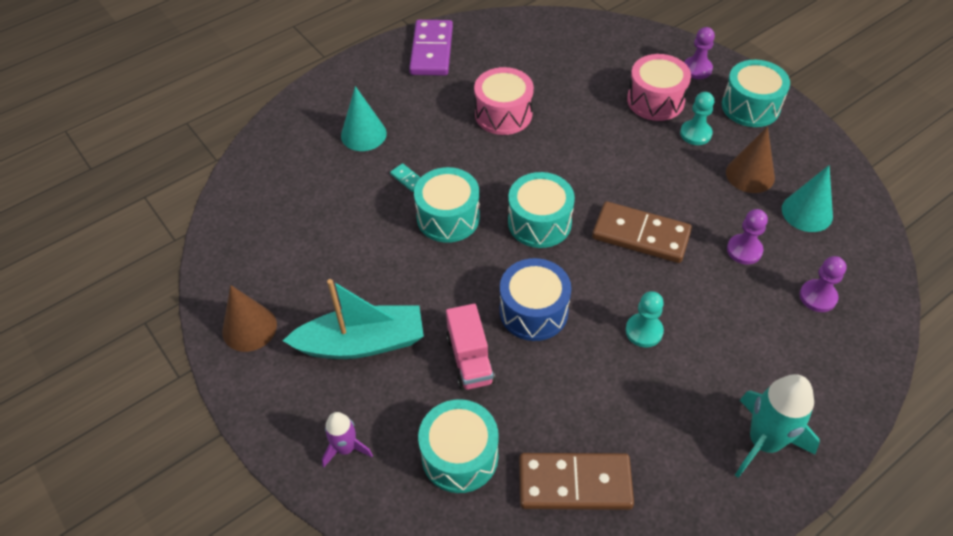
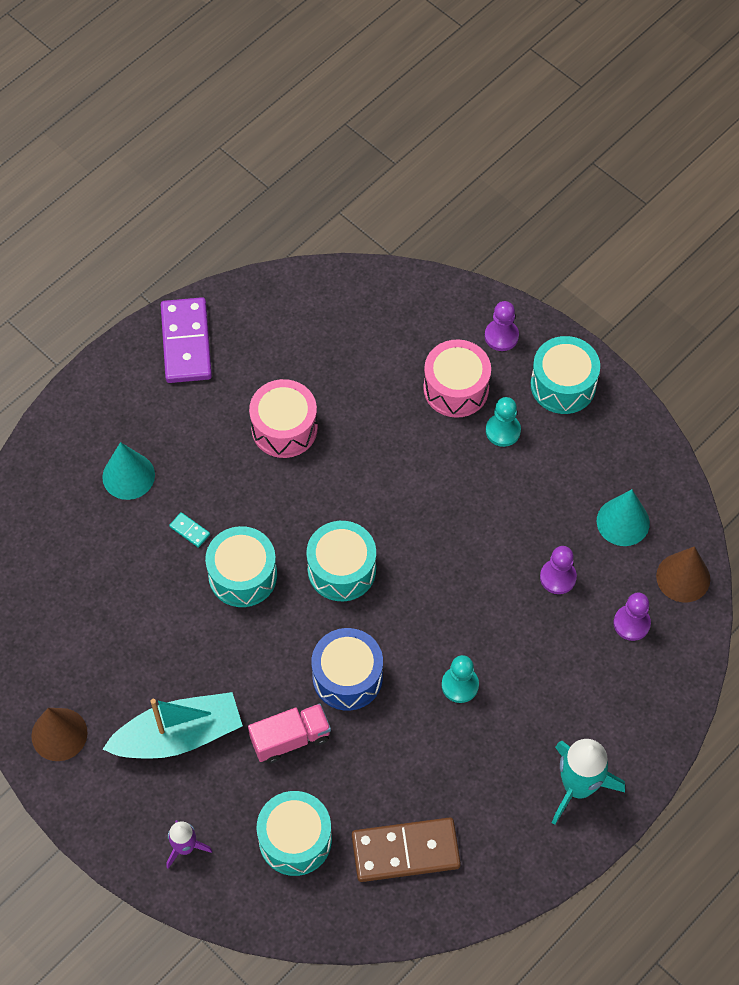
camera: 10 degrees left, 10 degrees up
pink truck [446,304,495,390] -> pink truck turned 90 degrees counterclockwise [248,704,331,764]
brown domino [592,201,692,263] -> none
brown cone [726,127,775,193] -> brown cone moved to [656,546,710,602]

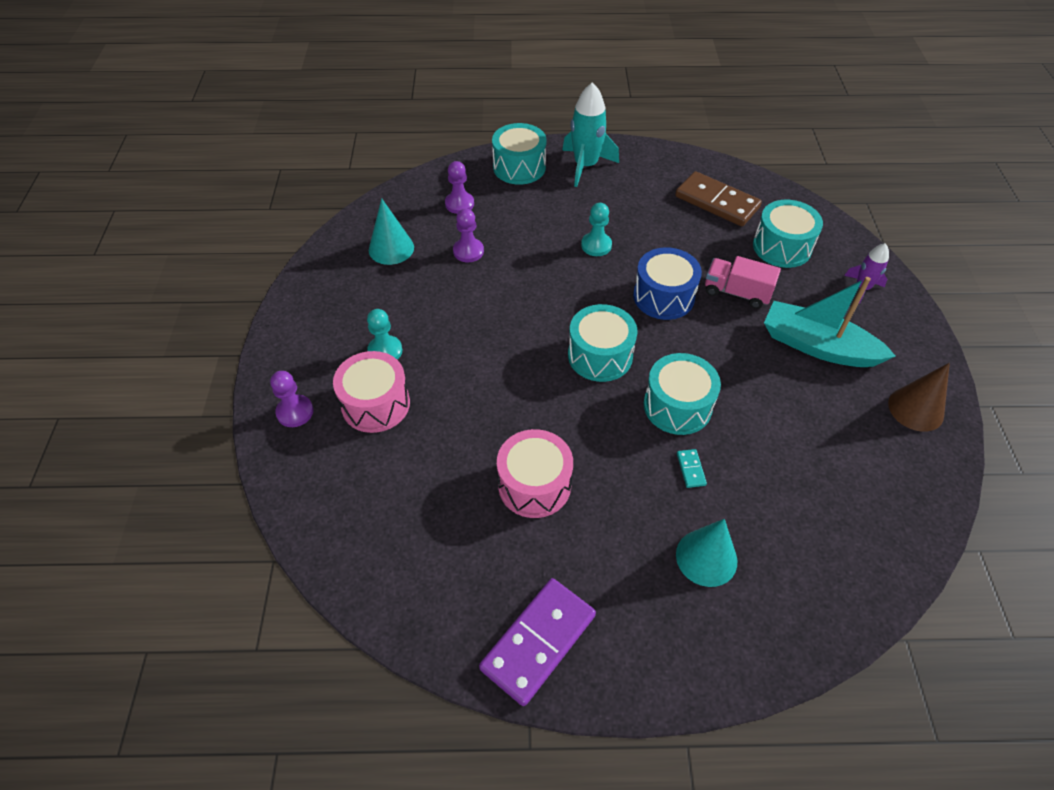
camera: 135 degrees left, 10 degrees down
turquoise drum [531,336,600,414] -> turquoise drum moved to [492,123,546,185]
brown cone [656,546,710,602] -> none

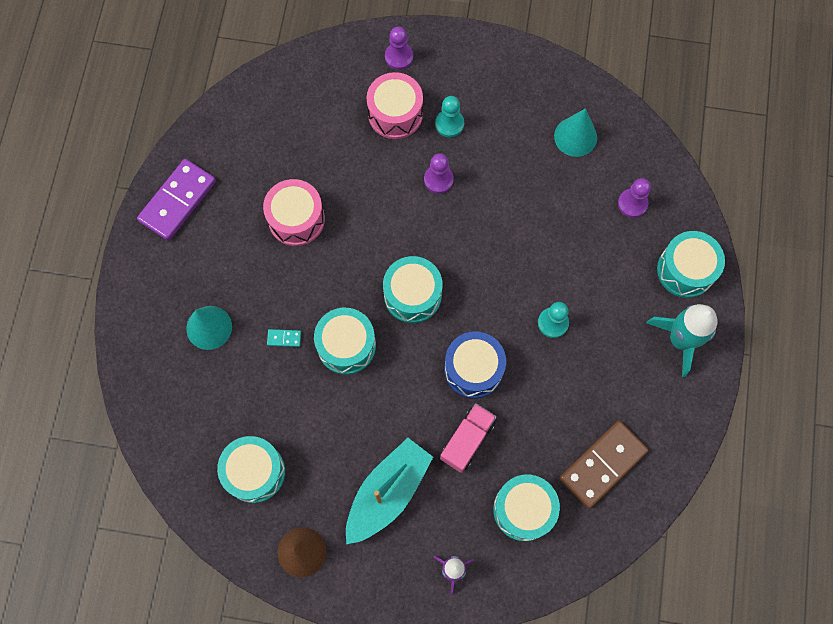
camera: 100 degrees right, 20 degrees up
purple pawn [453,209,484,262] -> purple pawn moved to [424,153,454,194]
purple domino [479,578,596,706] -> purple domino turned 75 degrees clockwise [137,159,216,241]
none -> turquoise drum [217,436,285,503]

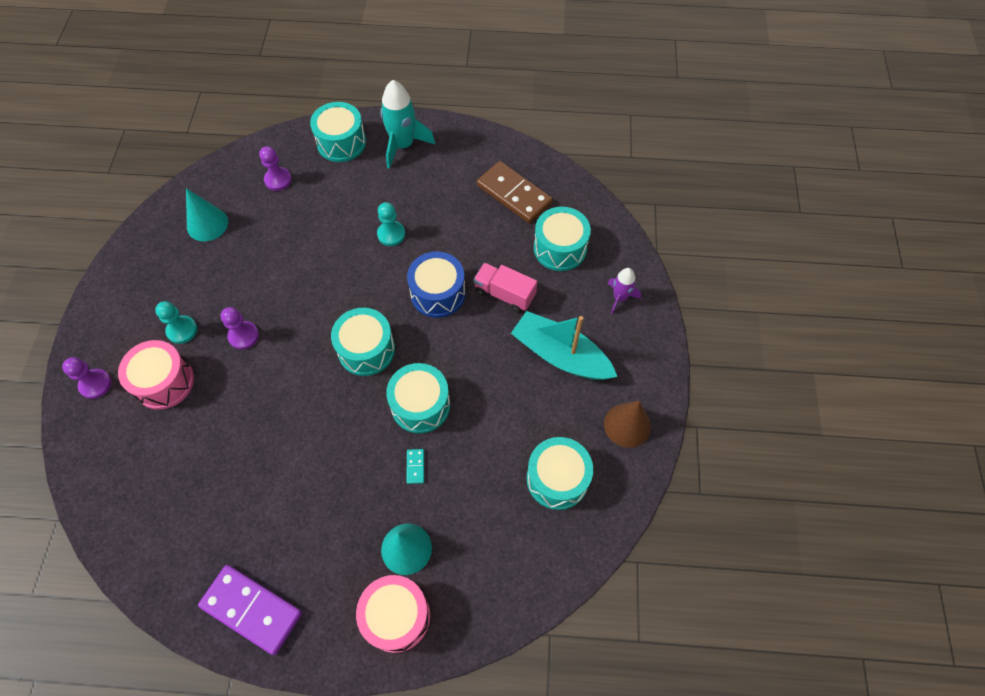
camera: 95 degrees left, 10 degrees down
pink drum [263,179,325,246] -> pink drum moved to [356,575,430,653]

